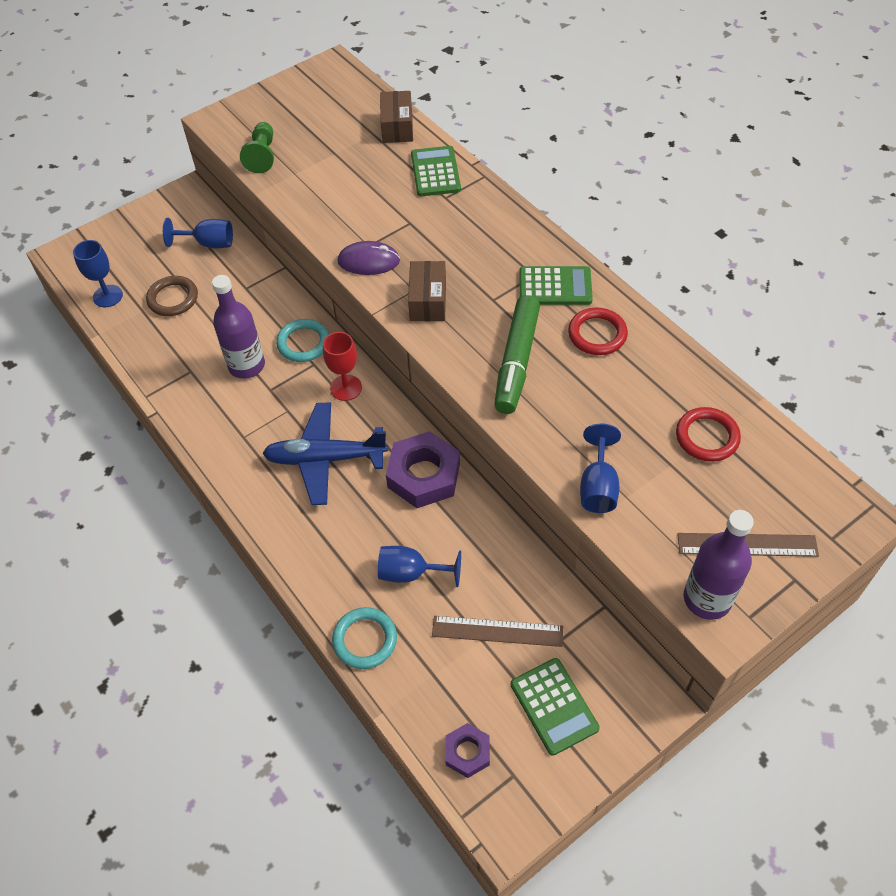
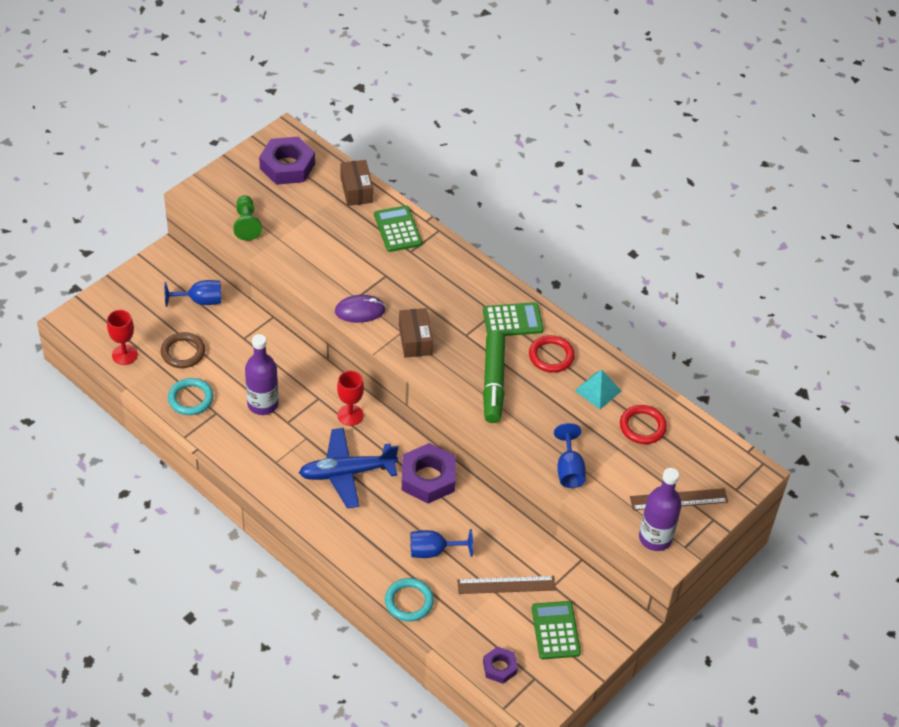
camera: 15 degrees left, 5 degrees down
blue goblet [73,240,123,307] -> red goblet [107,310,138,365]
turquoise ring [276,319,329,362] -> turquoise ring moved to [168,378,213,415]
green calculator [511,658,600,756] -> green calculator turned 150 degrees counterclockwise [532,601,581,659]
none -> purple nut [259,137,315,185]
none -> turquoise pyramid [575,370,621,409]

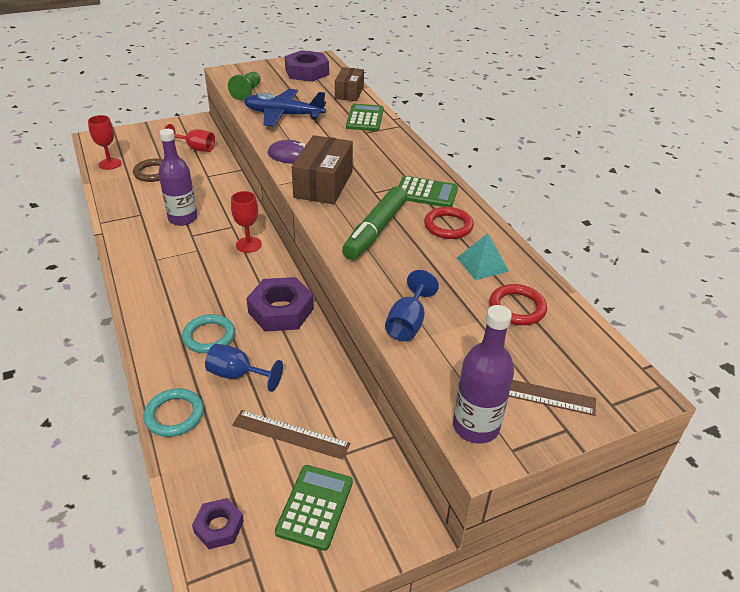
camera: 25 degrees right, 10 degrees down
blue goblet [164,280,221,307] -> red goblet [165,124,215,152]
turquoise ring [168,378,213,415] -> turquoise ring moved to [182,314,235,353]
blue plane [299,428,399,509] -> blue plane moved to [244,89,326,127]
brown box [399,308,433,358] -> brown box [292,135,353,204], size x1.51

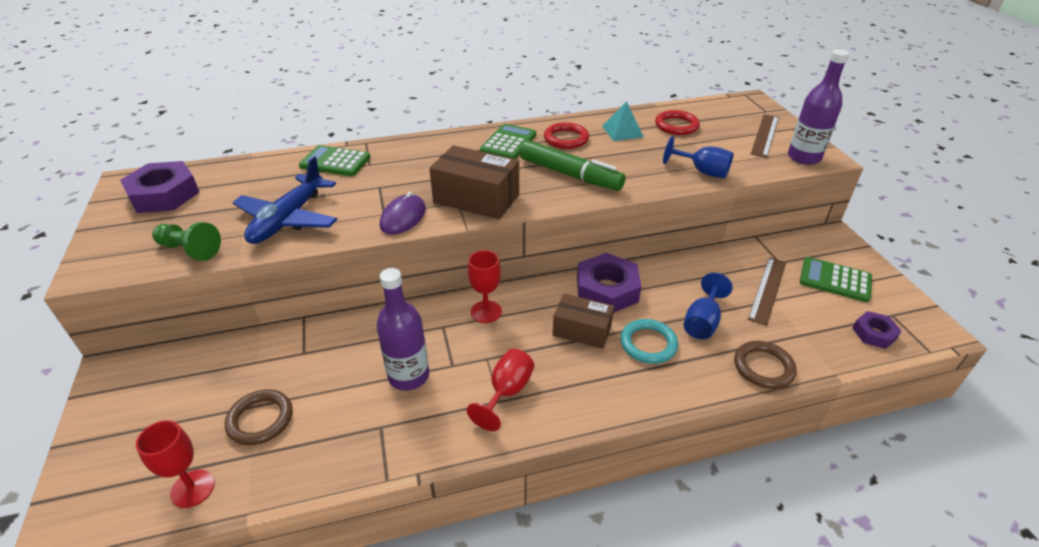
camera: 80 degrees left, 0 degrees up
turquoise ring [143,388,204,437] -> brown ring [734,341,797,389]
red goblet [165,124,215,152] -> red goblet moved to [467,349,534,431]
brown box [335,67,364,101] -> brown box moved to [553,294,614,349]

